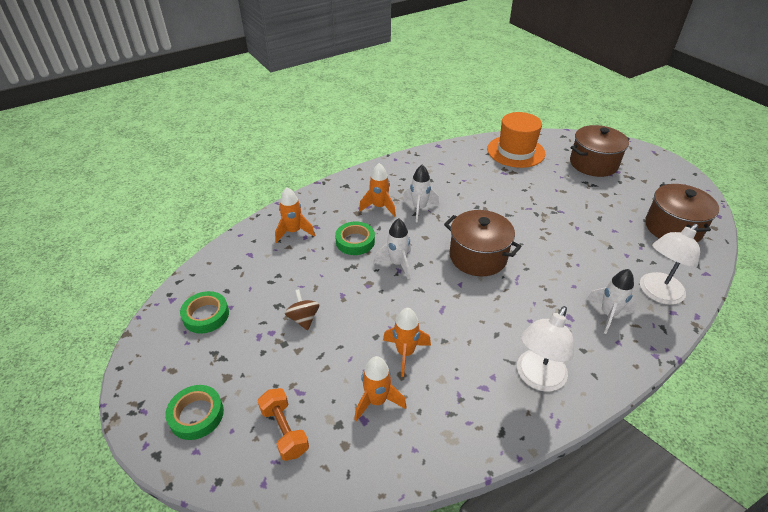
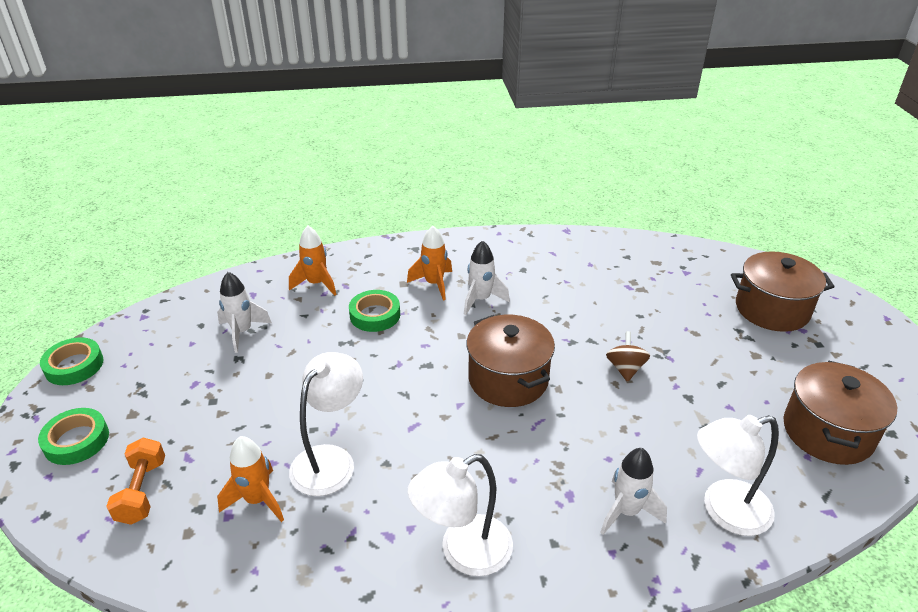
camera: 25 degrees right, 5 degrees down
green tape [180,291,229,334] -> green tape moved to [40,337,104,385]
brown spinning top [285,289,319,330] -> brown spinning top moved to [606,331,650,382]
white rocket [374,218,411,279] -> white rocket moved to [217,272,272,353]
orange rocket [383,308,431,377] -> white lamp [289,352,363,496]
orange hat [487,112,545,168] -> none

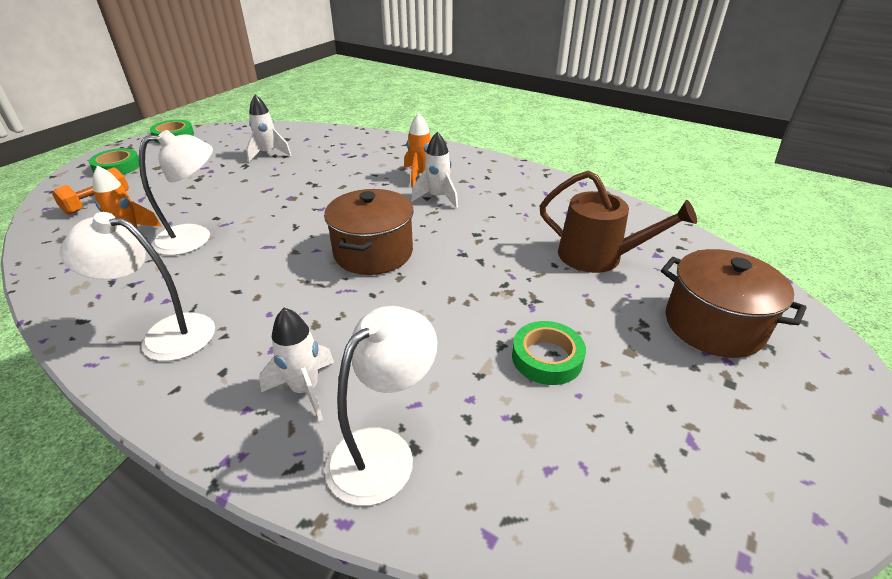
camera: 40 degrees right, 0 degrees up
orange rocket [289,226,337,296] -> none
green tape [349,290,400,332] -> green tape moved to [512,321,586,385]
brown spinning top [606,331,650,382] -> none
white lamp [697,415,779,536] -> white lamp turned 105 degrees clockwise [325,306,437,506]
brown pot [783,361,897,465] -> none
none -> brown watering can [540,171,697,273]

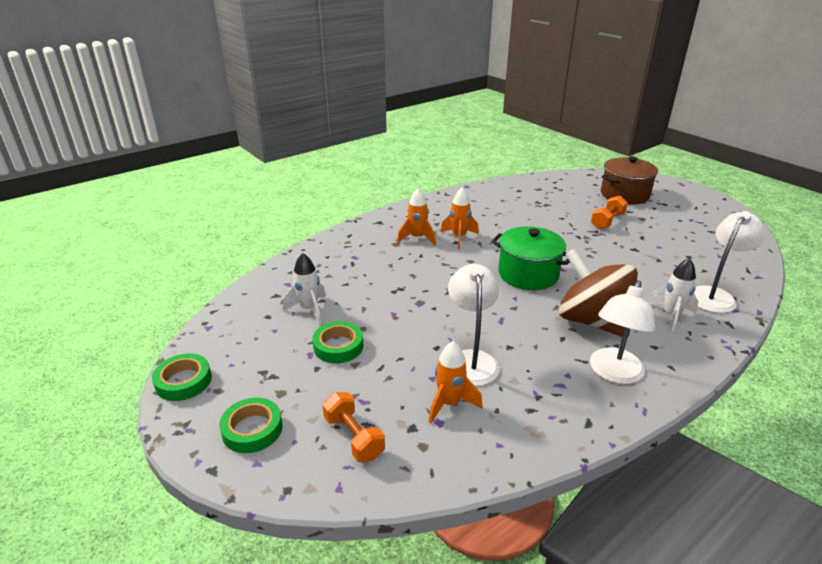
camera: 70 degrees left, 5 degrees down
brown pot [324,189,414,275] -> green pot [491,226,570,290]
white lamp [325,306,437,506] -> white lamp turned 75 degrees clockwise [694,211,766,313]
white rocket [411,132,458,208] -> orange rocket [441,188,479,249]
green tape [512,321,586,385] -> green tape moved to [312,321,363,363]
brown watering can [540,171,697,273] -> none
none -> brown spinning top [559,249,638,337]
none -> orange dumbbell [591,196,628,229]

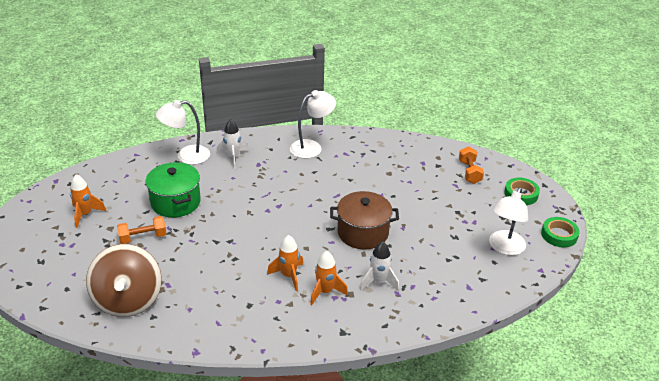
camera: 150 degrees left, 5 degrees up
white rocket [283,253,326,324] -> white rocket moved to [360,241,399,291]
green tape [312,321,363,363] -> none
orange rocket [429,341,482,423] -> orange rocket moved to [70,174,106,228]
white lamp [448,264,499,386] -> white lamp moved to [489,187,528,255]
green pot [491,226,570,290] -> green pot moved to [146,162,201,218]
brown spinning top [559,249,638,337] -> brown spinning top moved to [86,244,162,317]
brown pot [601,156,658,205] -> brown pot moved to [330,191,399,249]

